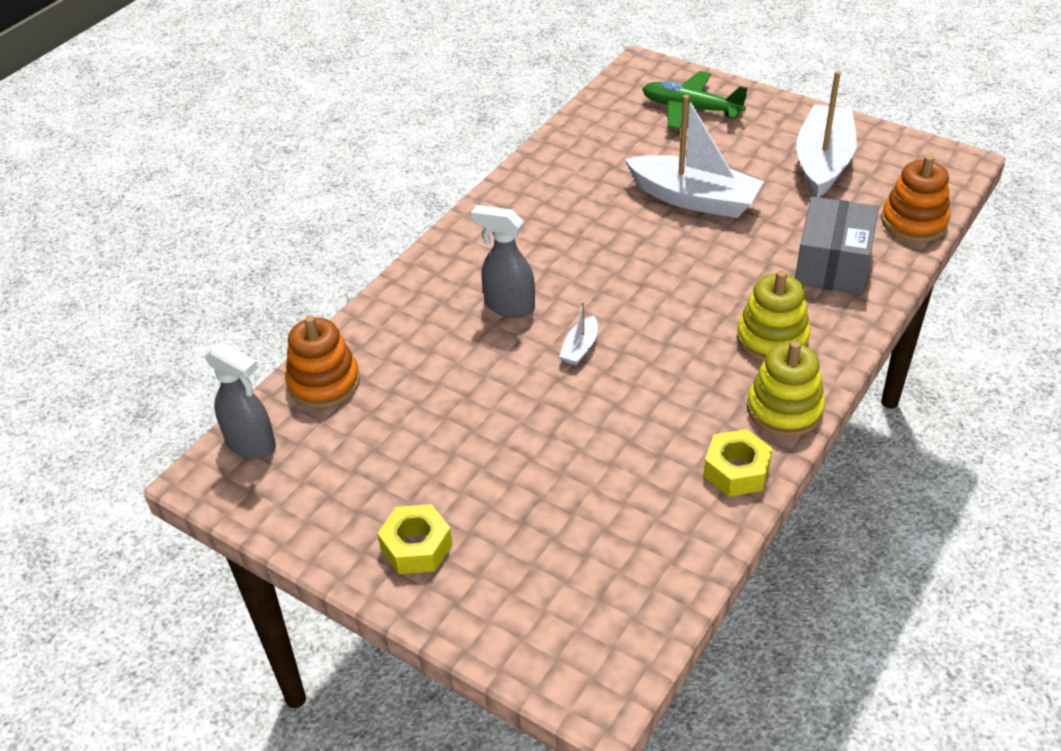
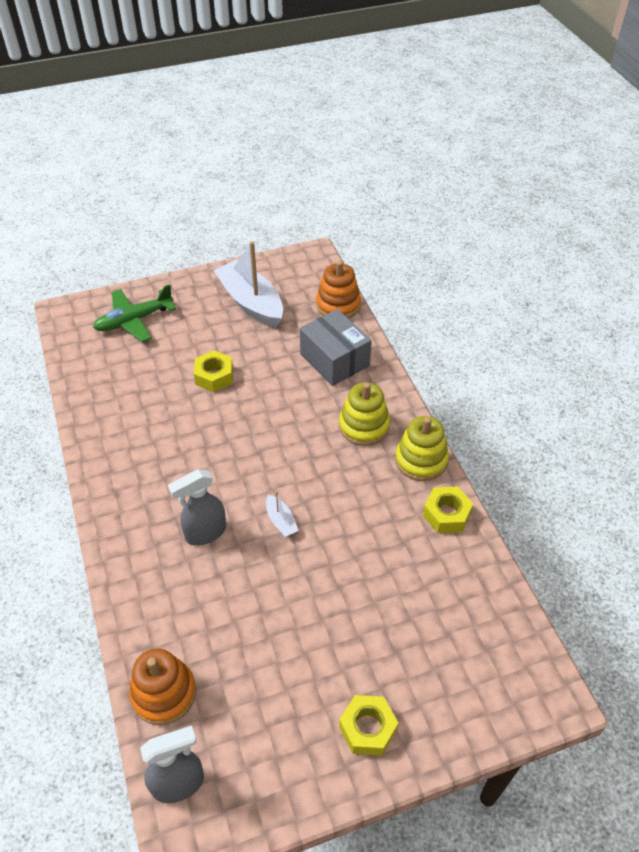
camera: 55 degrees left, 5 degrees up
white boat [625,95,764,218] -> yellow nut [194,350,233,392]

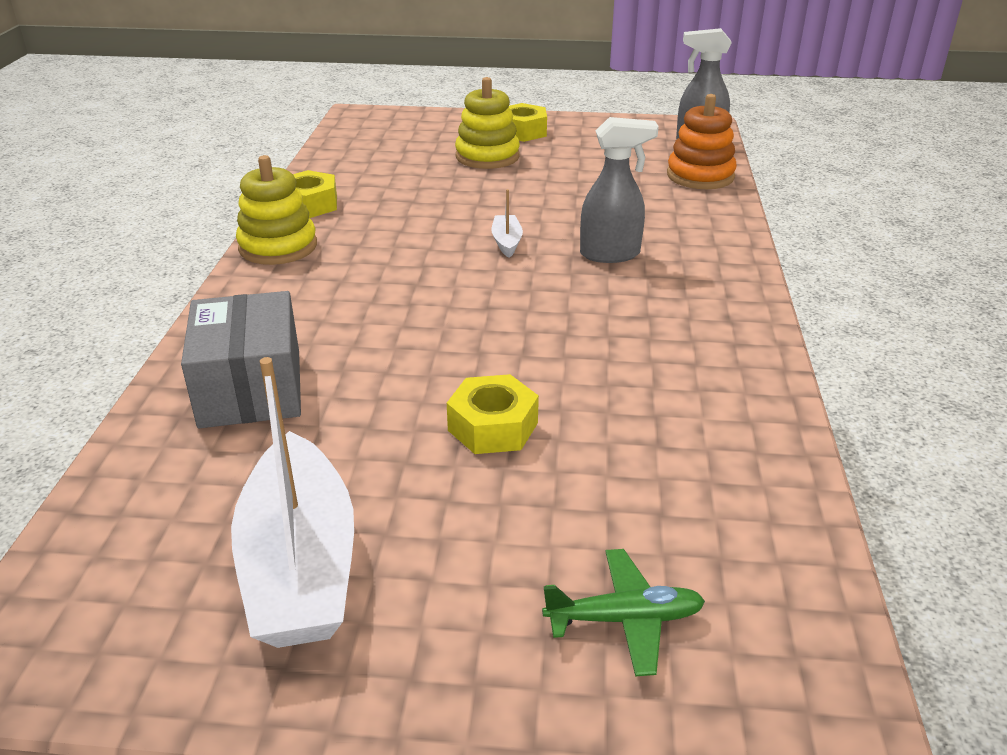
camera: 155 degrees left, 15 degrees down
green plane [93,284,176,342] -> green plane [542,549,705,676], size x0.66
orange stacking toy [316,261,361,319] -> none
yellow stacking toy [339,382,390,446] -> yellow stacking toy moved to [455,77,520,169]

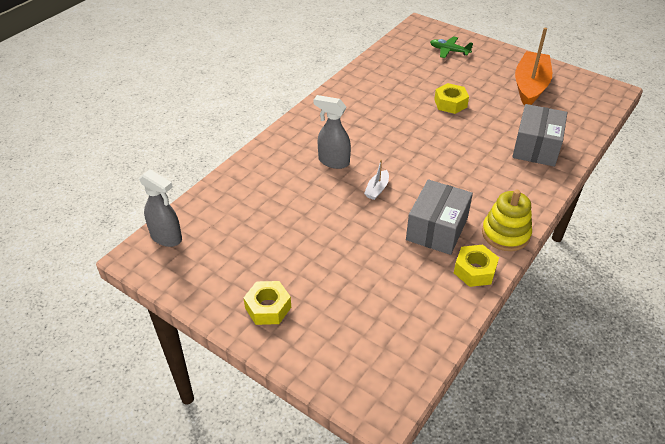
camera: 150 degrees left, 10 degrees up
white boat [231,357,354,648] -> orange boat [515,28,552,106]
yellow stacking toy [455,77,520,169] -> none
orange stacking toy [667,94,737,189] -> none
none -> grey box [406,179,473,255]

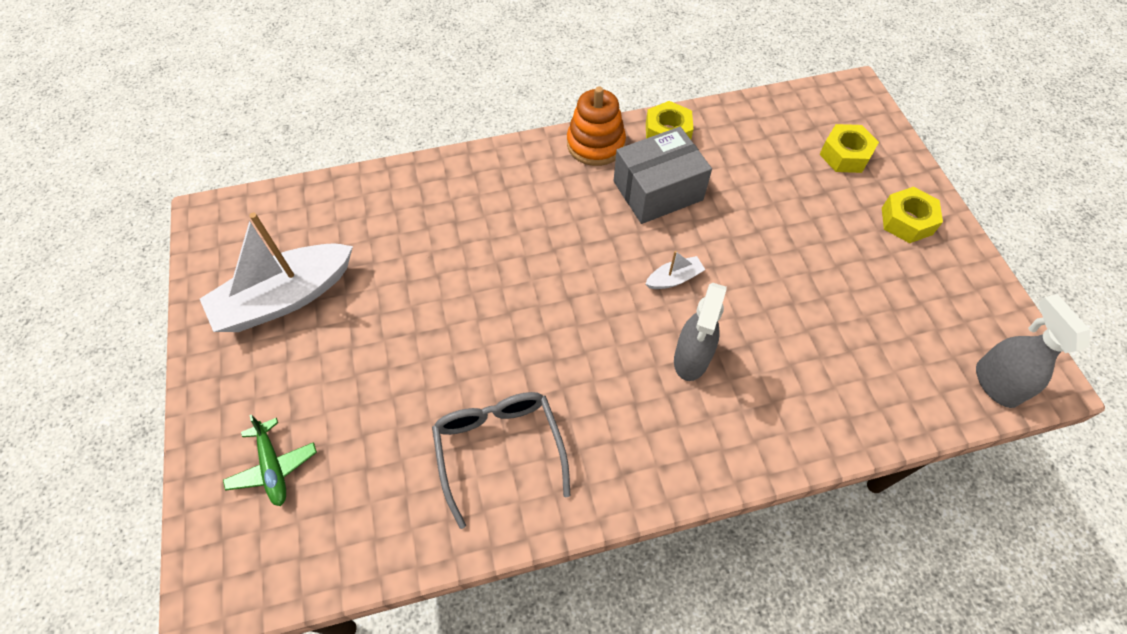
camera: 140 degrees left, 15 degrees up
grey spray bottle [314,95,351,169] -> grey spray bottle turned 45 degrees clockwise [674,282,727,381]
yellow nut [434,83,469,114] -> yellow nut moved to [819,124,879,173]
yellow stacking toy [482,189,532,251] -> orange stacking toy [567,86,626,166]
grey box [512,104,567,167] -> none
orange boat [515,28,552,106] -> white boat [200,212,353,332]
none -> grey glasses [432,392,570,529]

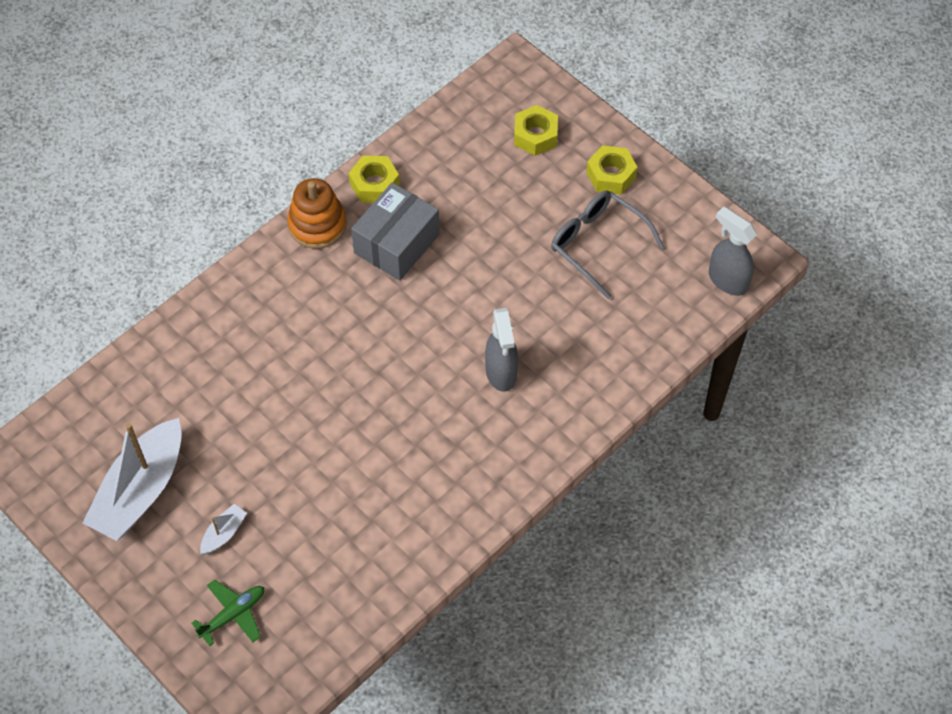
camera: 30 degrees left, 0 degrees up
green plane [223,415,317,506] -> green plane turned 75 degrees counterclockwise [192,580,264,646]
grey glasses [432,392,570,529] -> grey glasses moved to [551,191,664,299]
white boat [645,251,705,289] -> white boat moved to [200,504,247,554]

